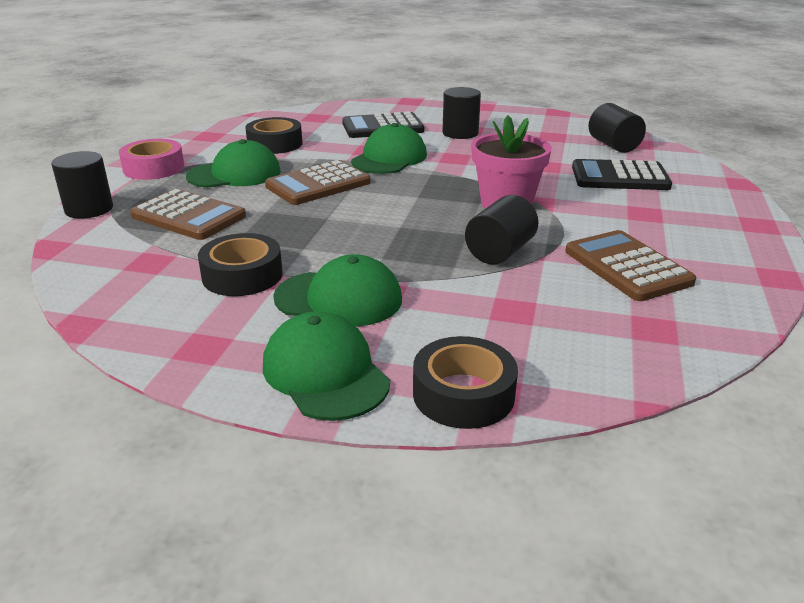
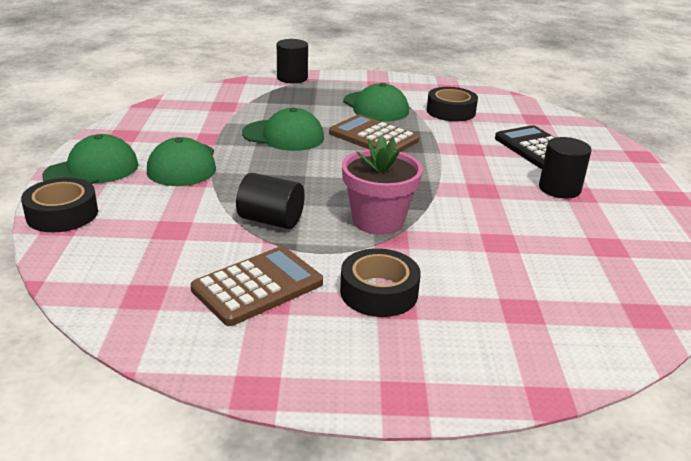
camera: 75 degrees right, 0 degrees up
pink tape [119,139,184,180] -> none
brown calculator [130,189,246,240] -> none
black tape [198,233,283,296] -> black tape moved to [340,248,421,317]
green cap [351,123,427,174] -> green cap moved to [242,108,324,151]
black calculator [572,159,672,190] -> none
black cylinder [588,103,646,153] -> none

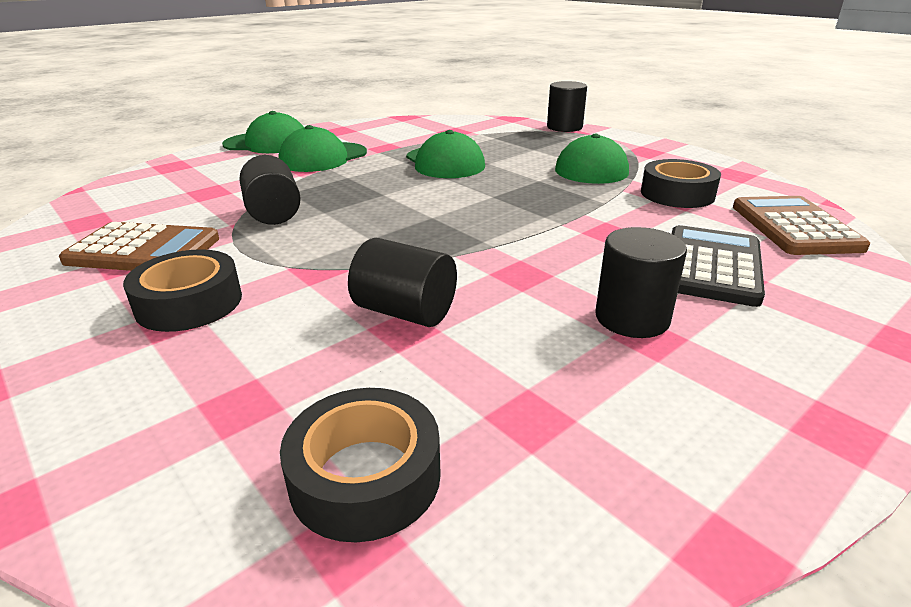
camera: 50 degrees right, 0 degrees up
black tape [21,178,98,232] -> black tape moved to [280,388,441,542]
brown calculator [329,114,419,152] -> brown calculator moved to [733,196,870,255]
pink flower pot [342,135,423,235] -> none
none -> black cylinder [348,238,457,327]

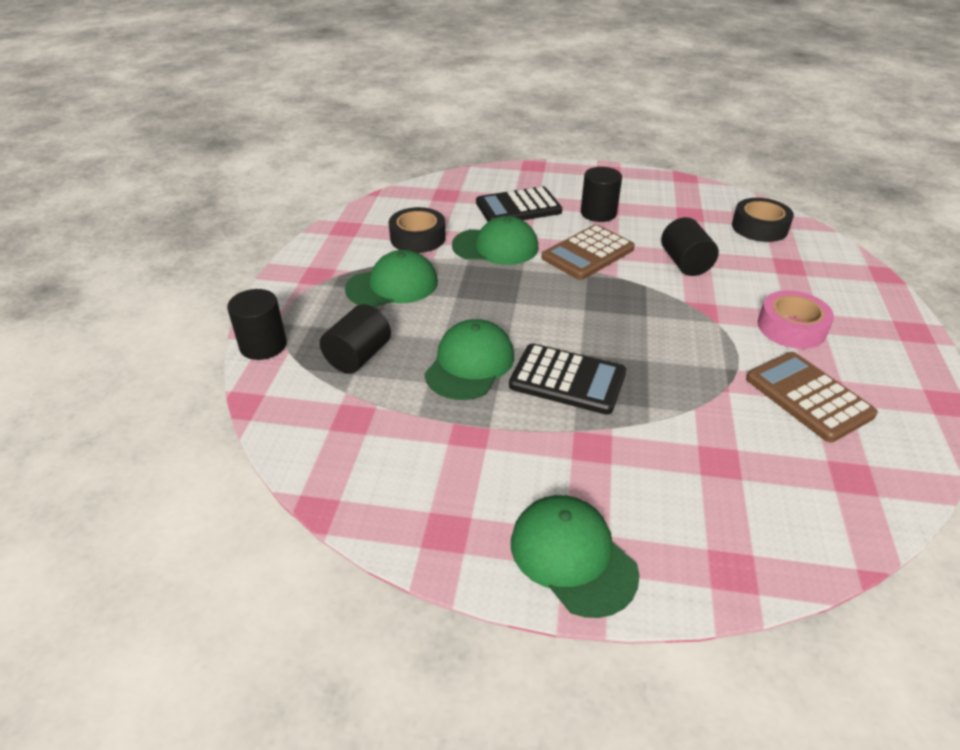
camera: 130 degrees left, 10 degrees up
black tape [123,249,242,332] -> pink tape [758,290,834,349]
black cylinder [240,155,301,225] -> black cylinder moved to [320,304,391,374]
green cap [278,125,367,172] -> green cap moved to [452,216,539,265]
brown calculator [733,196,870,255] -> brown calculator moved to [542,225,635,280]
none -> black calculator [509,344,626,415]

